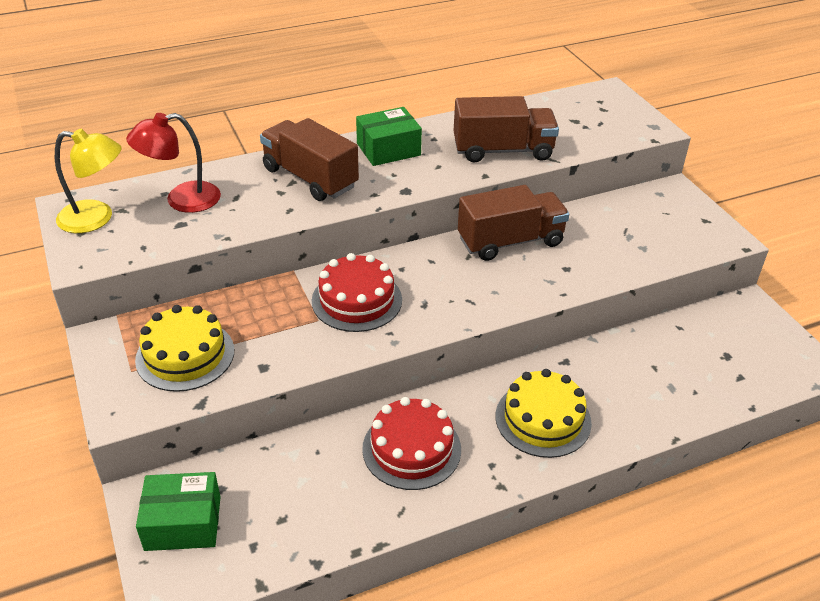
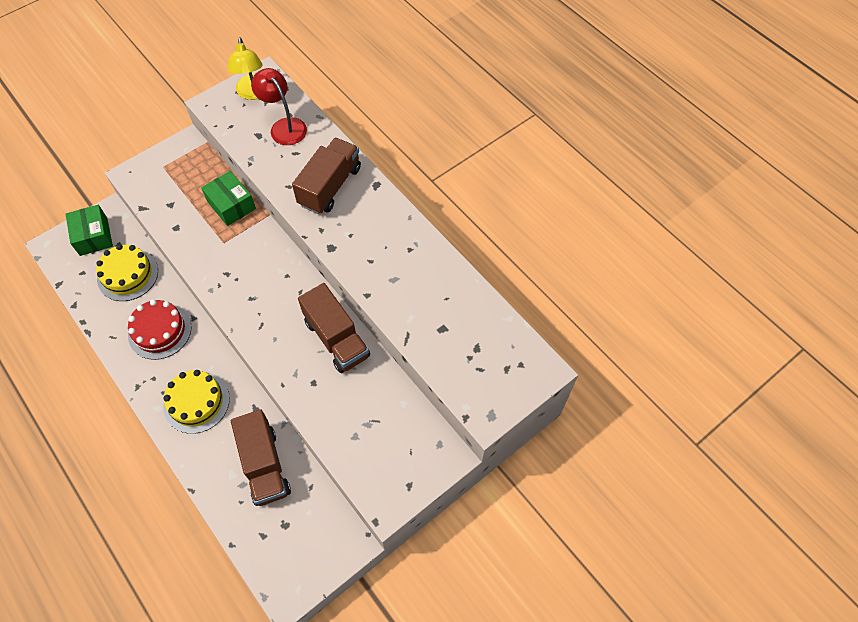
camera: 75 degrees right, 20 degrees up
yellow cake [135,305,234,392] -> yellow cake moved to [96,244,158,301]
red cake [312,253,402,332] -> none
green box [356,107,422,166] -> green box moved to [201,171,256,226]
brown truck [454,96,559,163] -> brown truck moved to [231,410,291,506]

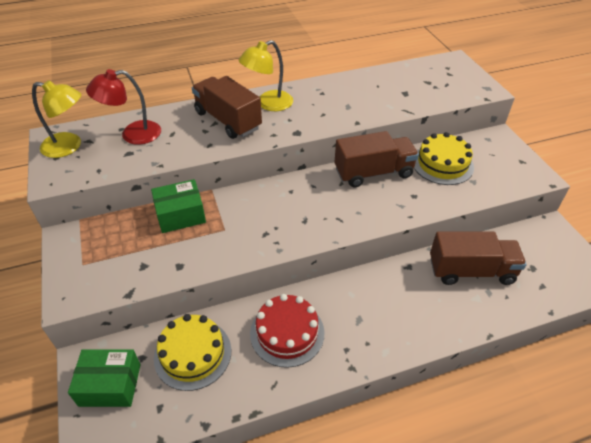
camera: 70 degrees left, 15 degrees down
yellow cake [163,370,230,434] -> yellow cake moved to [414,132,474,185]
none -> yellow lamp [238,40,293,111]

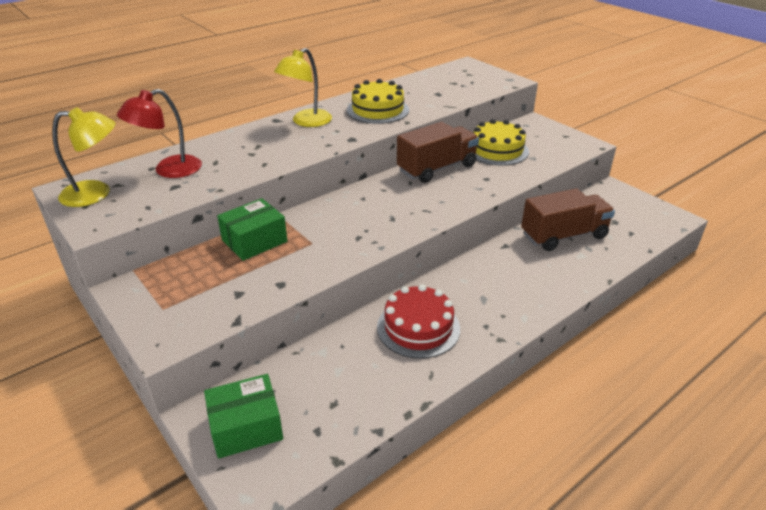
camera: 20 degrees left, 10 degrees down
yellow cake [154,314,231,391] -> yellow cake moved to [347,79,409,124]
brown truck [192,76,262,139] -> none

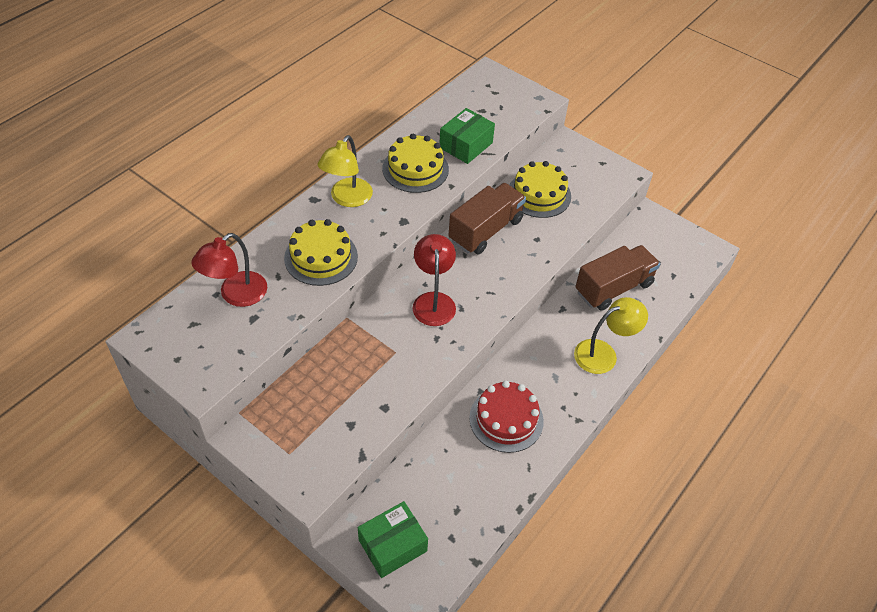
camera: 15 degrees left, 15 degrees up
yellow lamp [52,107,116,207] -> yellow lamp moved to [574,297,648,374]
green box [217,198,287,261] -> green box moved to [439,108,495,164]
none -> yellow cake [284,219,358,286]
none -> red lamp [413,234,456,326]

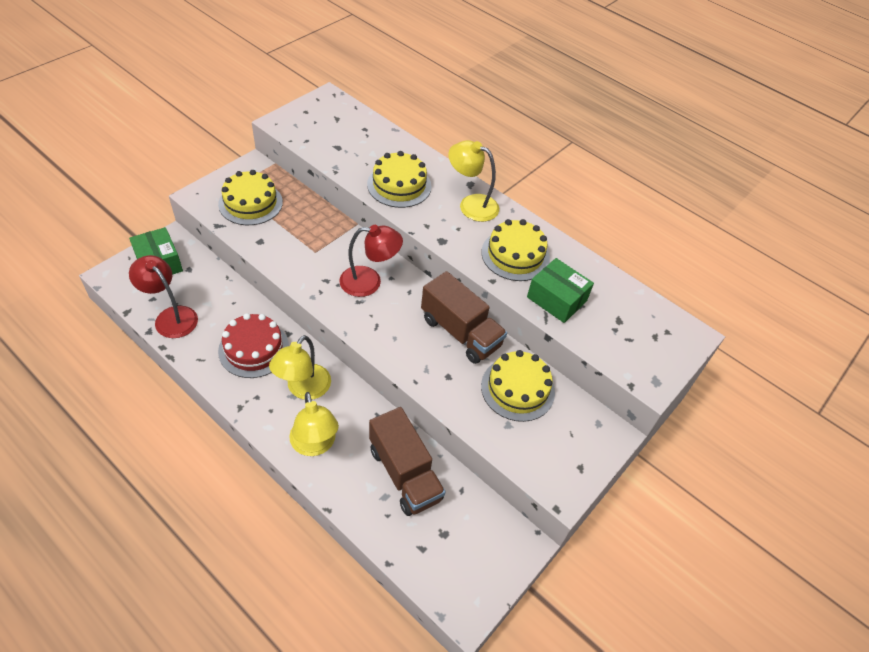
camera: 90 degrees right, 0 degrees up
red lamp [191,233,267,307] -> red lamp moved to [129,255,198,338]
none -> yellow cake [218,170,283,225]
none -> yellow lamp [269,335,331,400]

